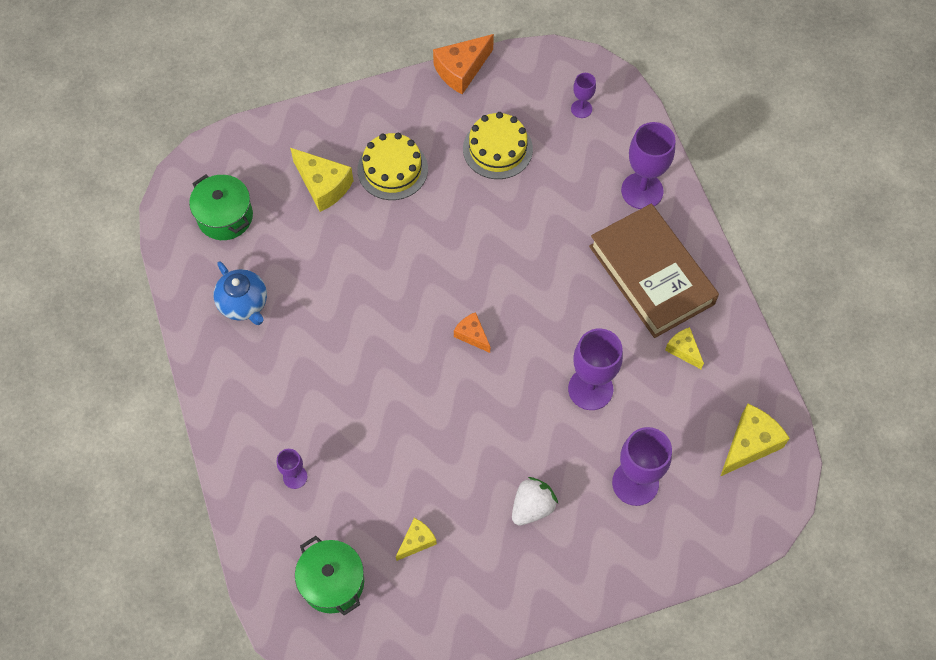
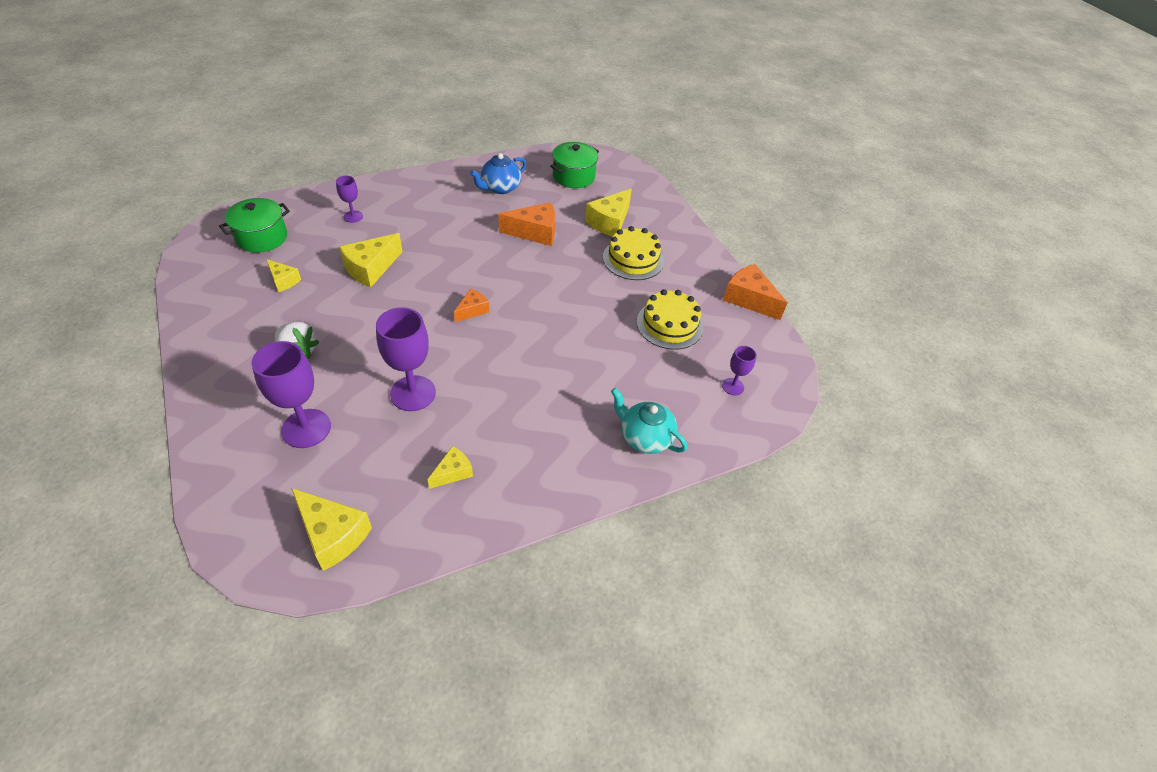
camera: 80 degrees right, 15 degrees down
brown book [589,204,719,338] -> none
purple goblet [621,122,675,209] -> turquoise teapot [611,388,687,454]
none -> yellow cheese [339,233,403,288]
none -> orange cheese [498,202,555,246]

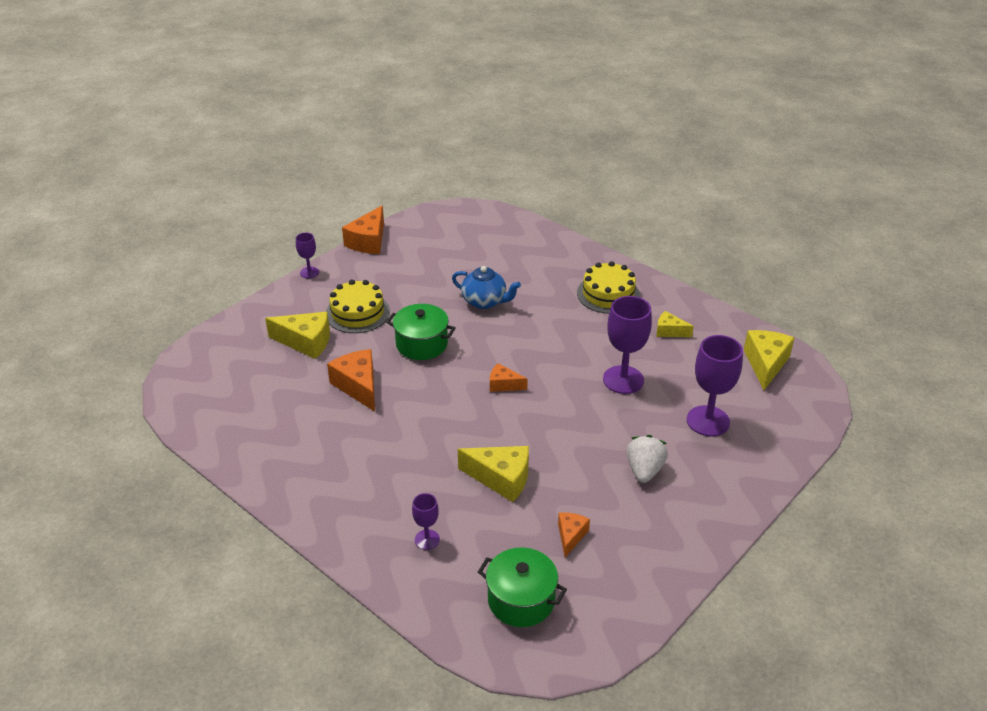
camera: 110 degrees left, 10 degrees down
yellow cheese [266,259,301,292] -> orange cheese [558,512,590,557]
blue teapot [470,153,527,194] -> blue teapot moved to [452,266,521,309]
green pot [550,142,599,188] -> green pot moved to [386,304,456,360]
turquoise teapot [611,388,687,454] -> none
yellow cake [637,289,703,350] -> yellow cake moved to [577,261,640,314]
purple goblet [722,346,757,395] -> purple goblet moved to [296,233,319,278]

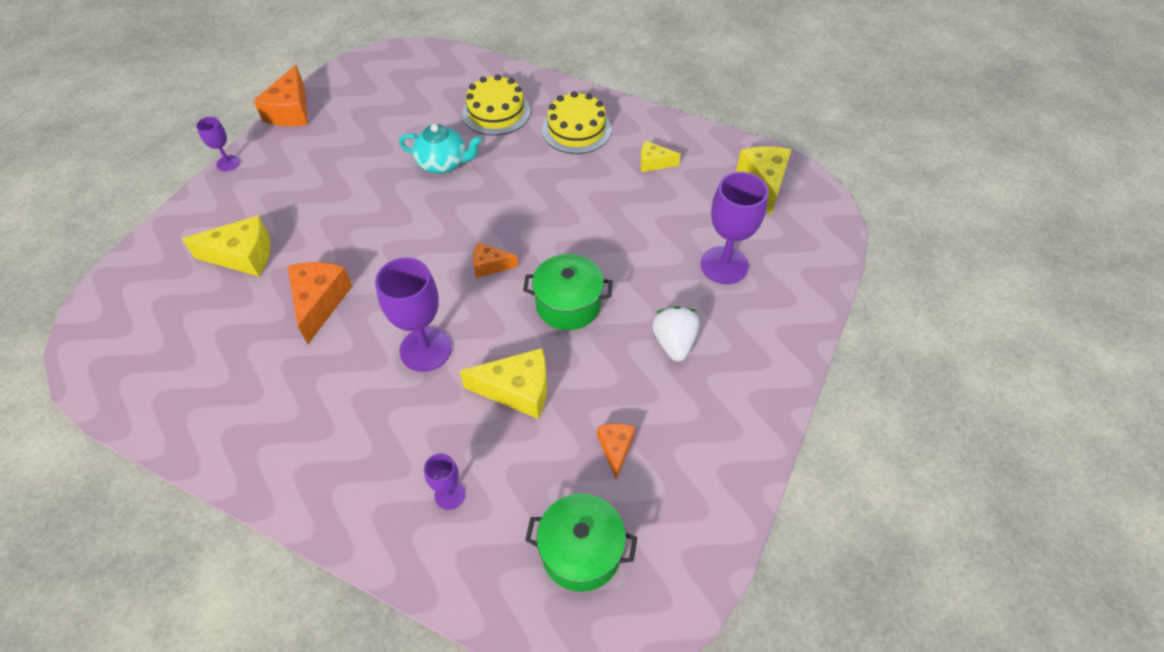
camera: 15 degrees left, 15 degrees up
yellow cake [326,280,390,333] -> yellow cake moved to [462,74,530,136]
orange cheese [327,349,375,411] -> orange cheese turned 45 degrees clockwise [288,262,352,344]
green pot [386,304,456,360] -> green pot moved to [523,254,613,330]
blue teapot [452,266,521,309] -> turquoise teapot [399,124,482,174]
purple goblet [603,296,652,394] -> purple goblet moved to [375,258,452,372]

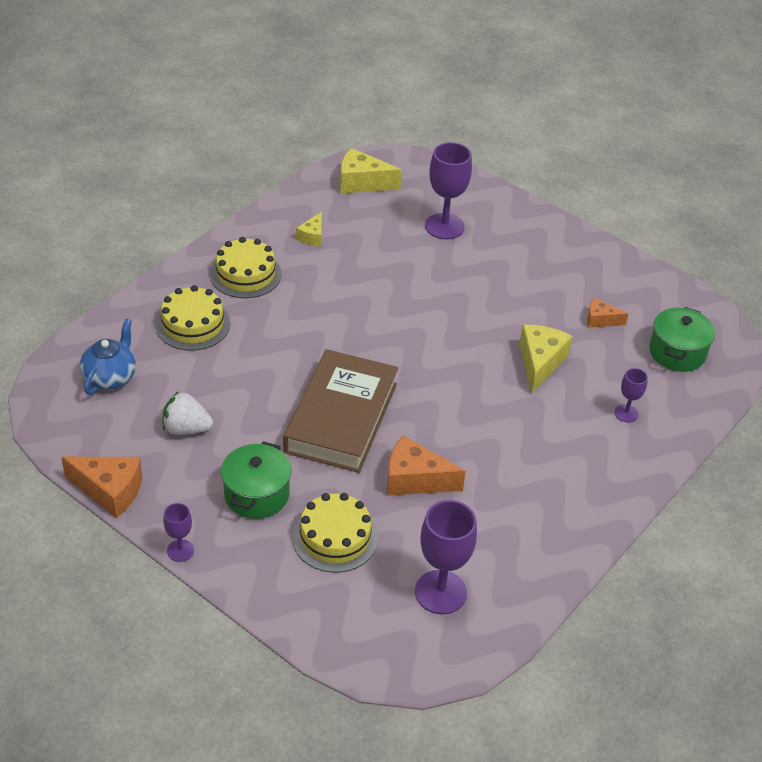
camera: 80 degrees left, 10 degrees down
yellow cheese [182,215,271,276] -> yellow cake [292,493,378,573]
purple goblet [375,258,452,372] -> purple goblet moved to [415,500,477,614]
turquoise teapot [399,124,482,174] -> none
orange cheese [473,242,518,278] -> none
green pot [523,254,613,330] -> green pot moved to [221,441,291,519]
white strawberry [652,306,699,362] -> white strawberry moved to [163,391,213,435]
none -> blue teapot [80,319,136,395]
none -> brown book [283,349,398,473]

